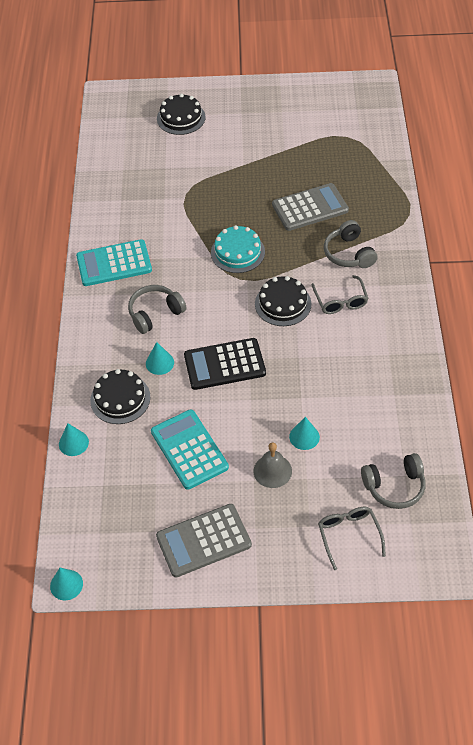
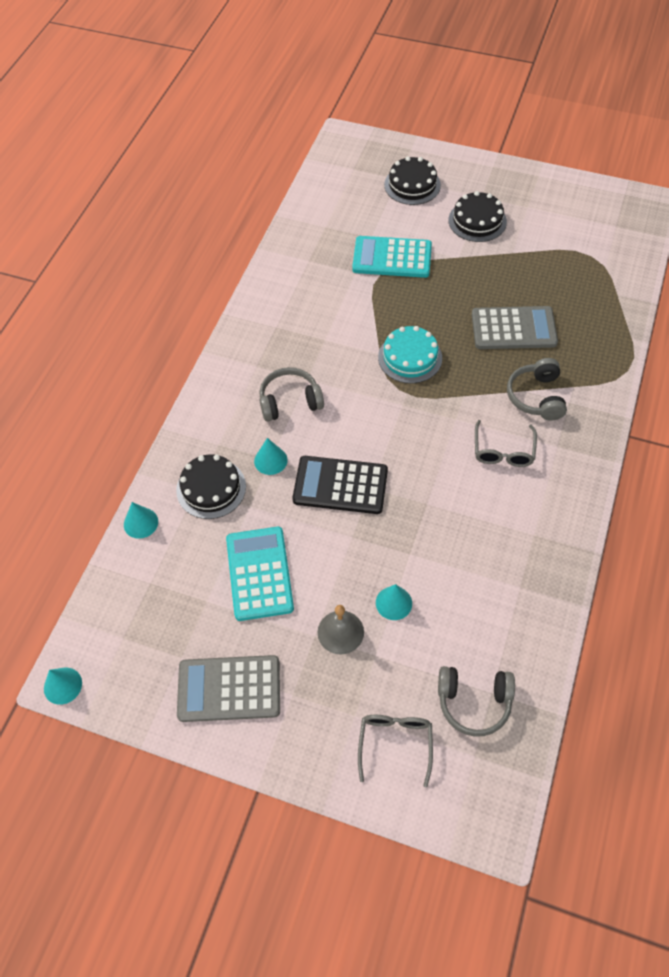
camera: 20 degrees right, 5 degrees up
turquoise calculator [76,239,152,286] -> turquoise calculator moved to [352,236,432,278]
black cake [255,276,311,326] -> black cake moved to [448,191,507,242]

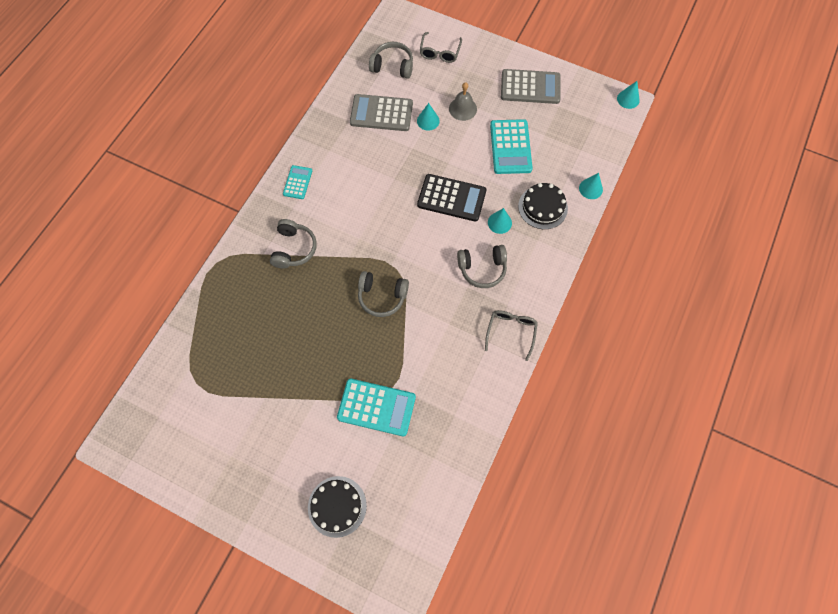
camera: 175 degrees left, 10 degrees up
turquoise cake [378,326,442,383] -> grey headphones [358,271,409,317]
black cake [448,191,507,242] -> none
grey calculator [472,306,558,349] -> grey calculator moved to [350,94,413,131]
grey glasses [475,420,537,467] -> grey glasses moved to [485,310,538,361]
none -> turquoise calculator [283,165,312,199]

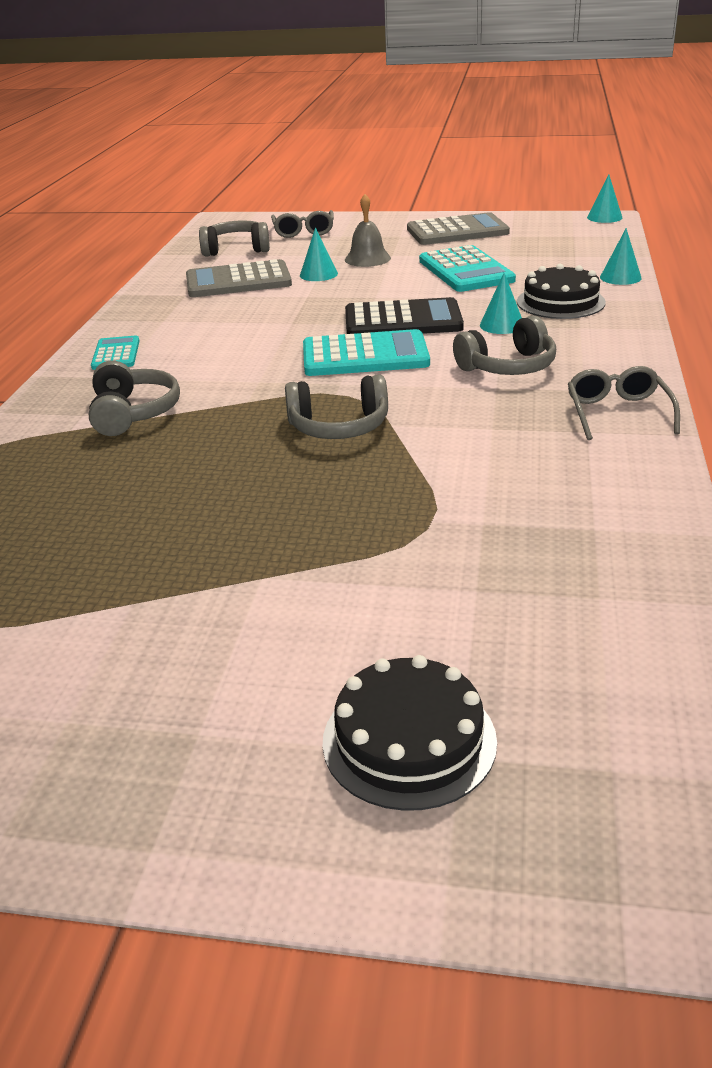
camera: 15 degrees left, 35 degrees down
turquoise calculator [337,379,416,436] -> turquoise calculator moved to [303,329,430,376]

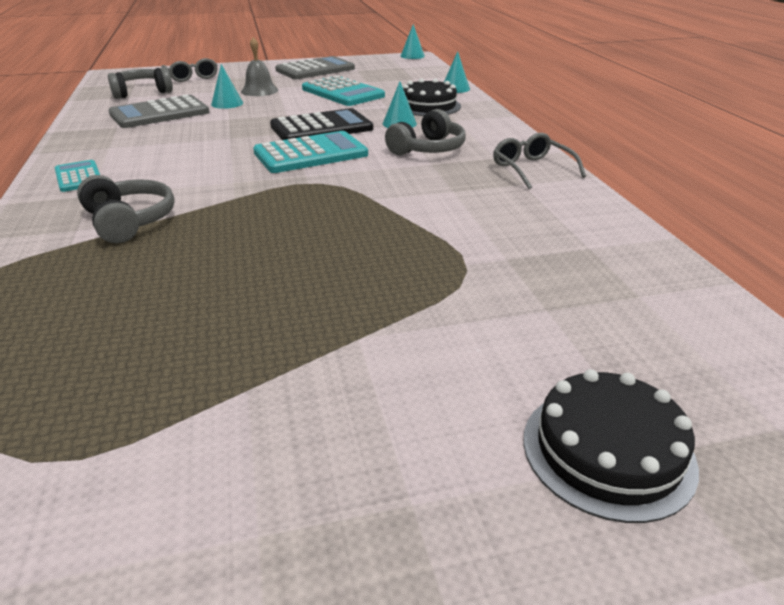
camera: 25 degrees left, 0 degrees up
grey headphones [285,374,388,439] -> none

